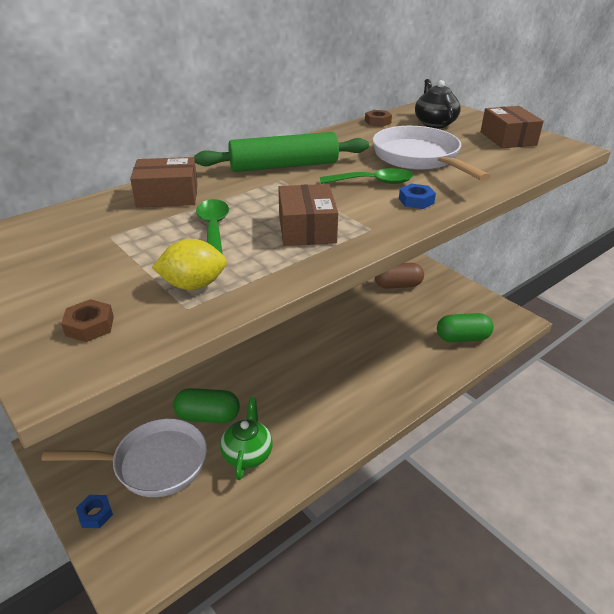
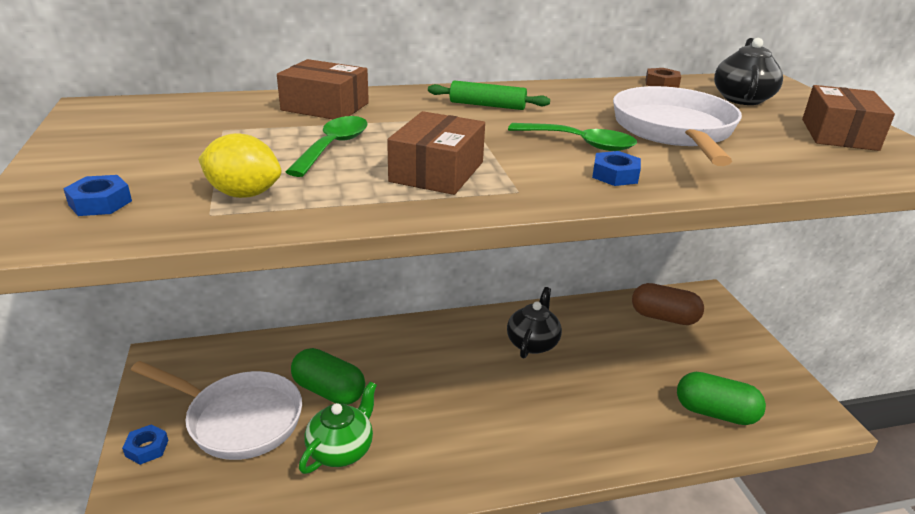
camera: 25 degrees right, 5 degrees down
brown nut [61,299,114,342] -> blue nut [63,175,132,216]
green rolling pin [194,132,369,172] -> green rolling pin [428,80,550,110], size x0.55
none -> black teapot [507,287,562,358]

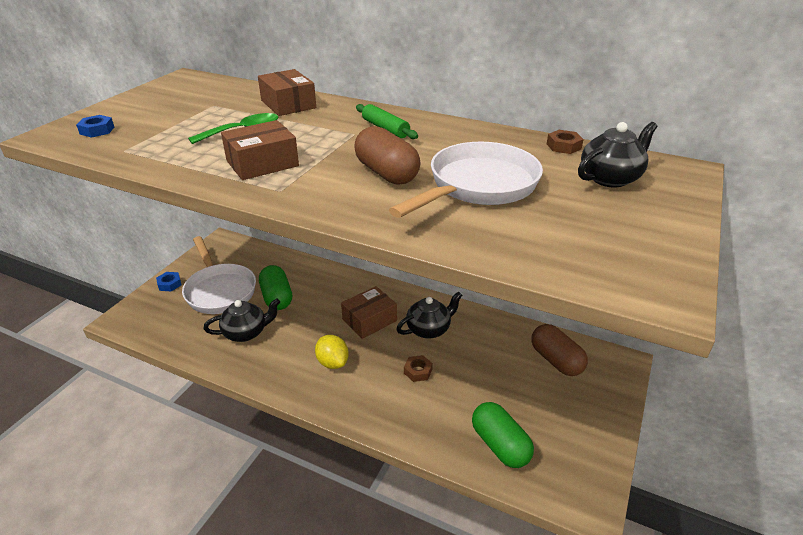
camera: 40 degrees right, 5 degrees up
yellow lemon [198,133,282,198] -> yellow lemon moved to [315,335,349,369]
green teapot [299,382,377,474] -> black teapot [203,298,280,342]
green spoon [508,123,637,151] -> brown capsule [354,126,420,185]
blue nut [592,151,641,186] -> none
brown box [802,85,895,151] -> brown box moved to [341,286,397,339]
none -> brown nut [404,355,433,382]

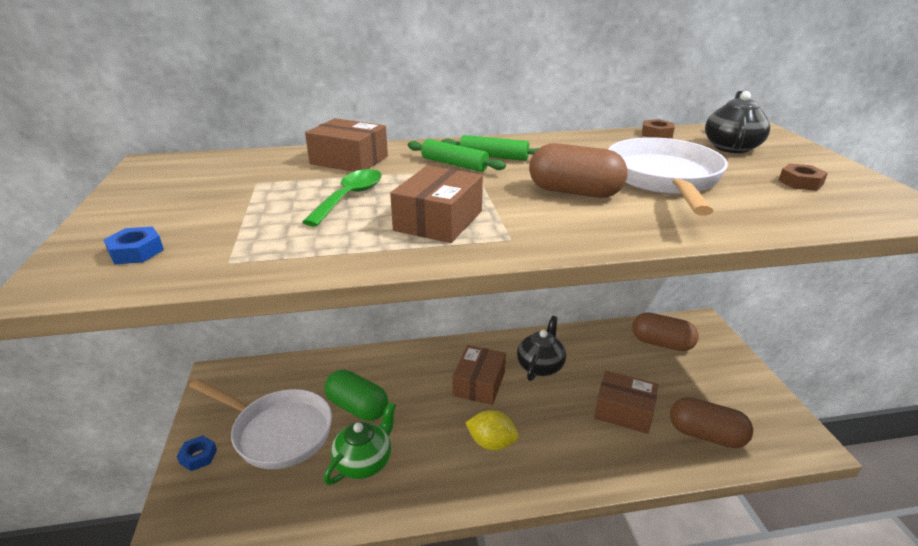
camera: 35 degrees left, 5 degrees down
black teapot [203,298,280,342] -> green teapot [323,402,396,485]
brown nut [404,355,433,382] -> brown nut moved to [779,164,828,191]
green capsule [472,402,534,468] -> brown capsule [670,397,753,448]
none -> green rolling pin [408,139,506,172]
none -> brown box [594,371,658,434]

